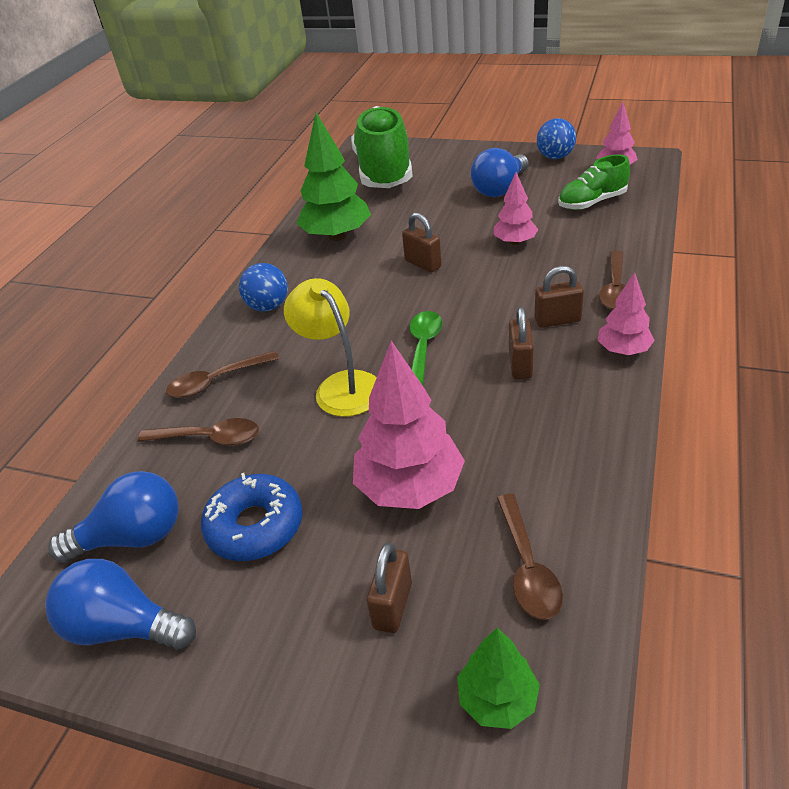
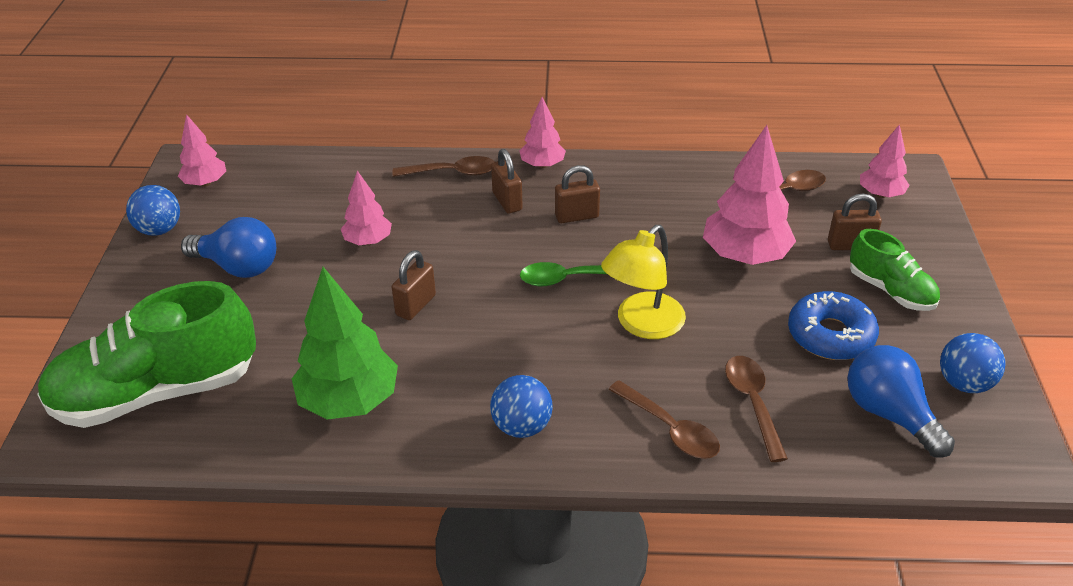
camera: 110 degrees left, 0 degrees up
blue light bulb [45,559,196,650] -> blue ball [940,333,1006,393]
green tree [457,628,540,729] -> pink tree [860,124,910,198]
green shoe [558,154,630,210] -> green shoe moved to [850,229,940,311]

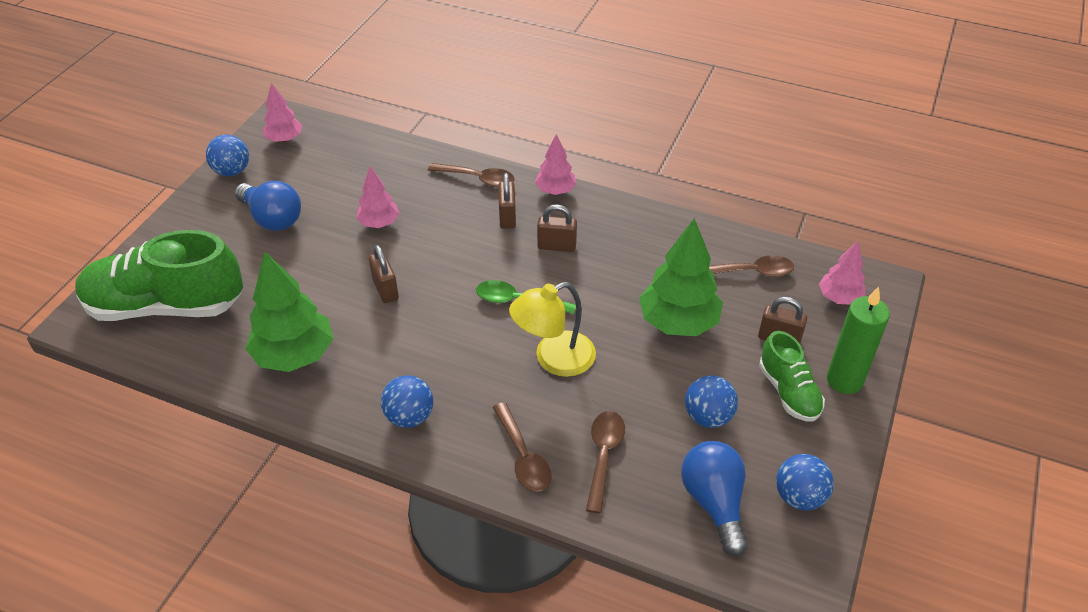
camera: 20 degrees right, 5 degrees up
brown padlock [392,250,436,320] -> brown padlock turned 75 degrees counterclockwise [369,245,399,303]
pink tree [703,125,796,265] -> green tree [639,218,723,336]
blue donut [788,291,879,360] -> blue ball [685,375,738,428]
none -> green candle [827,286,890,394]

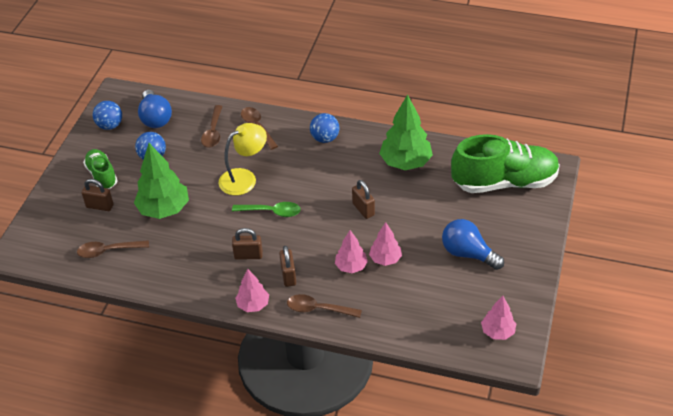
camera: 175 degrees right, 0 degrees up
blue ball [206,134,249,176] -> none
pink tree [819,241,865,304] -> pink tree moved to [335,230,368,273]
green candle [827,286,890,394] -> none

